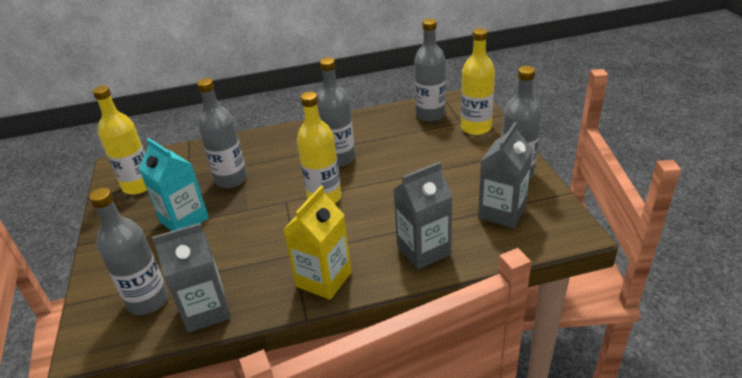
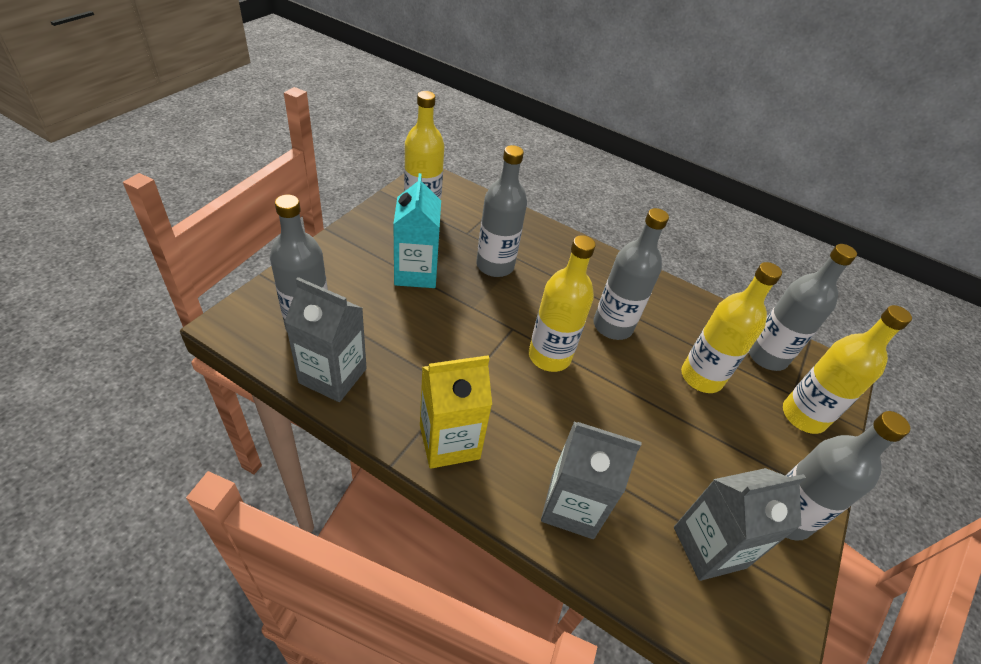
camera: 35 degrees right, 10 degrees up
none -> yellow bottle [681,262,782,393]

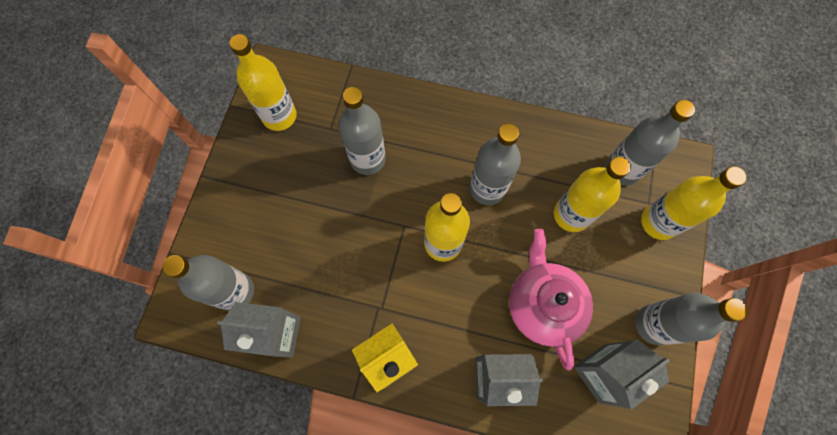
camera: 10 degrees left, 25 degrees up
turquoise carton [393,173,441,288] -> none
none -> pink teapot [509,229,593,370]

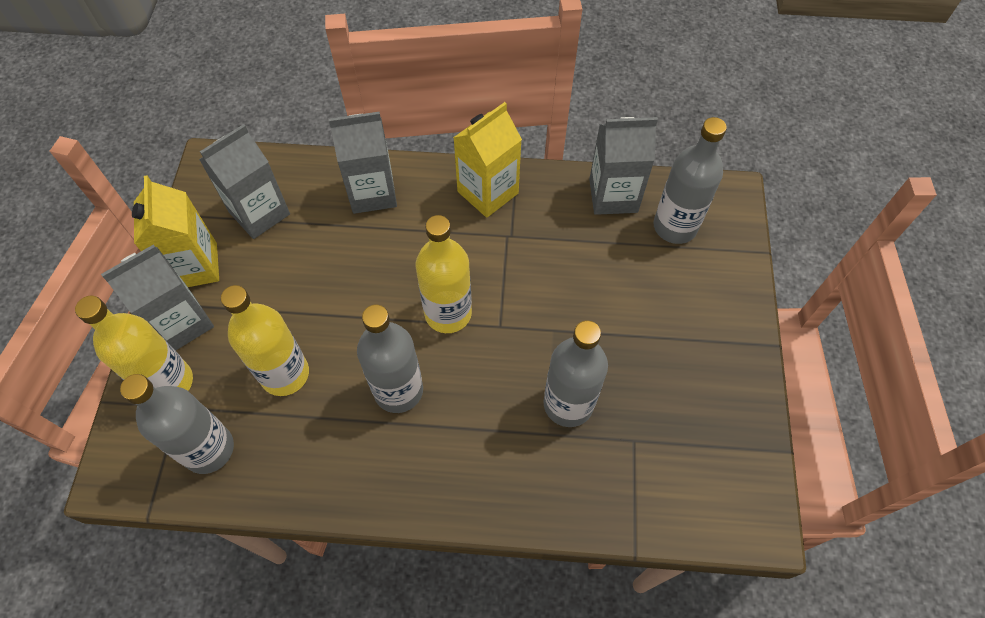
camera: 170 degrees right, 10 degrees down
yellow bottle [229,34,297,131] -> none
pink teapot [509,229,593,370] -> none
grey bottle [635,293,748,345] -> yellow carton [132,175,219,287]
none -> grey carton [101,244,214,351]

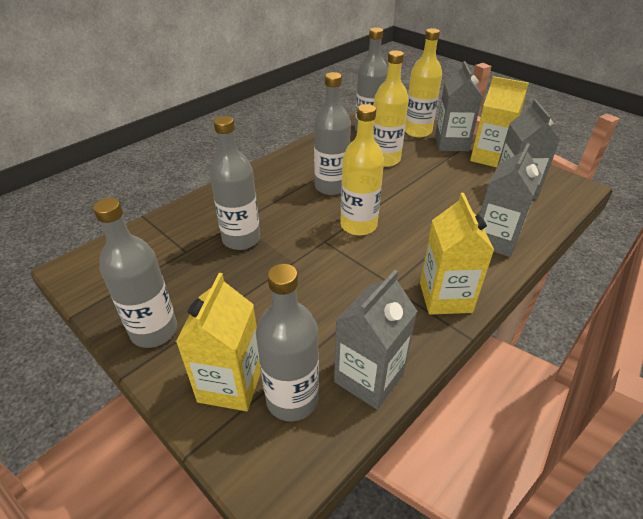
camera: 130 degrees right, 20 degrees down
none -> grey bottle [93,198,177,348]
none -> yellow carton [176,273,261,411]

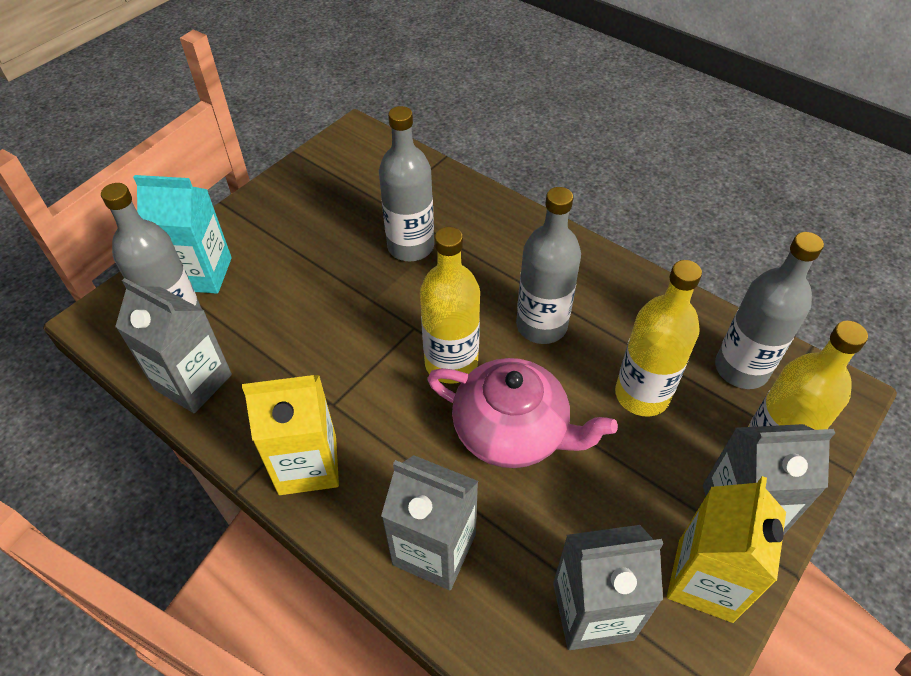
camera: 85 degrees right, 10 degrees up
grey bottle [93,198,177,348] -> none
yellow carton [176,273,261,411] -> turquoise carton [133,175,232,294]
none -> pink teapot [427,358,618,468]

